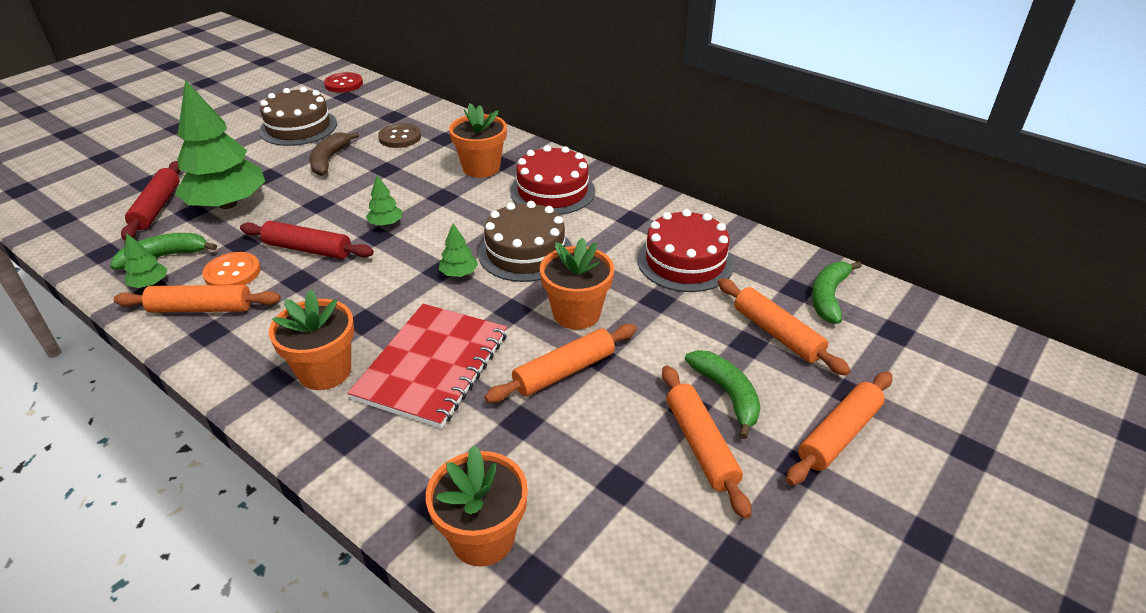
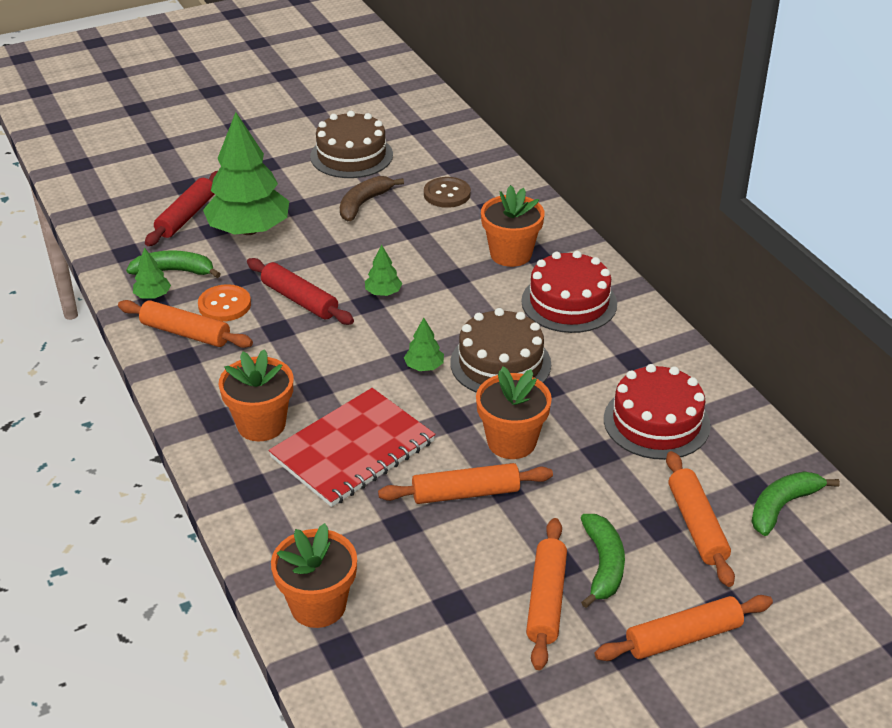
camera: 25 degrees right, 0 degrees up
red button [324,72,363,93] -> none

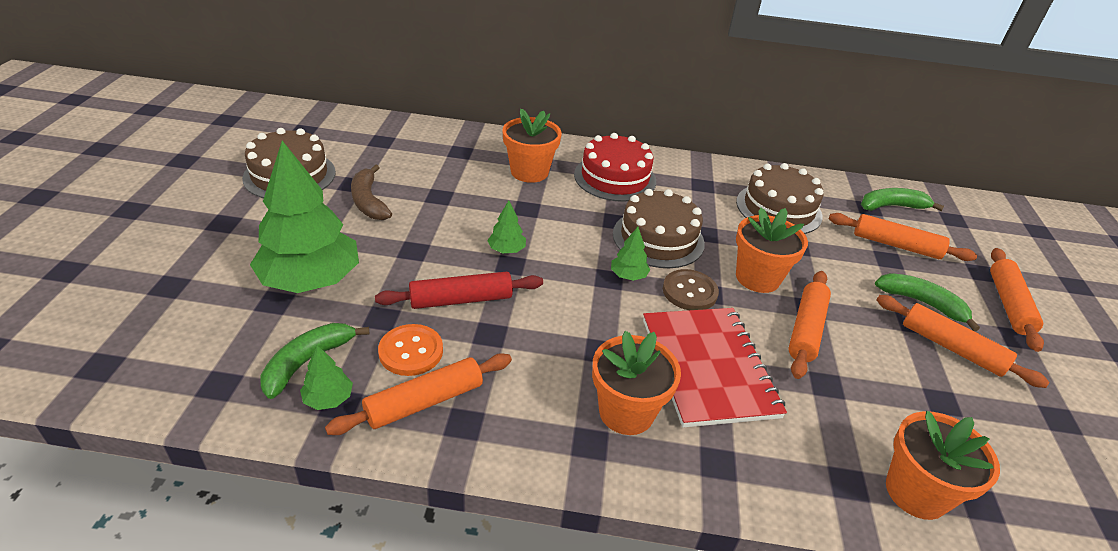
camera: 60 degrees left, 0 degrees up
red rolling pin [145,171,218,246] -> none
brown button [424,177,471,208] -> brown button moved to [663,269,719,310]
red cake [604,364,711,460] -> brown cake [736,163,824,234]
green banana [751,472,840,536] -> green banana turned 90 degrees clockwise [861,188,944,211]

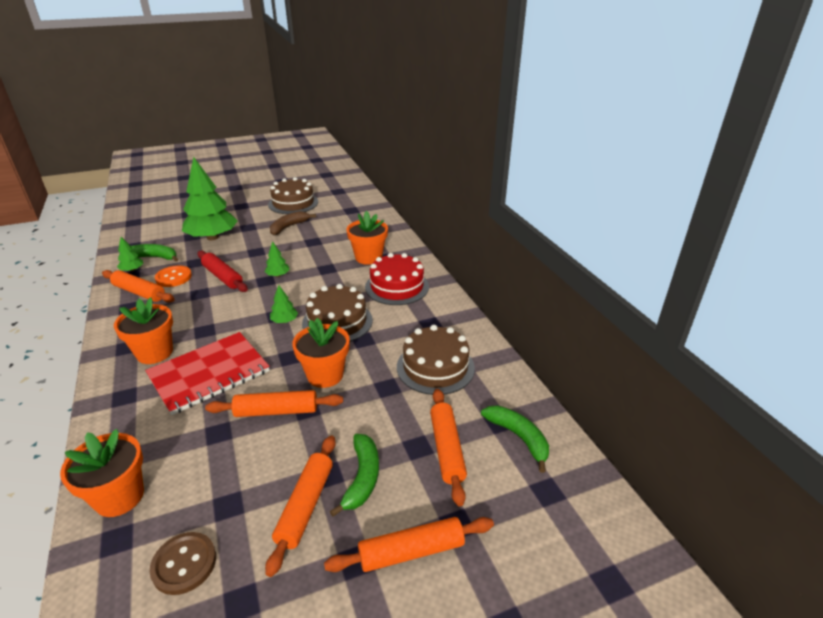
camera: 65 degrees right, 5 degrees down
brown button [663,269,719,310] -> brown button moved to [150,532,216,595]

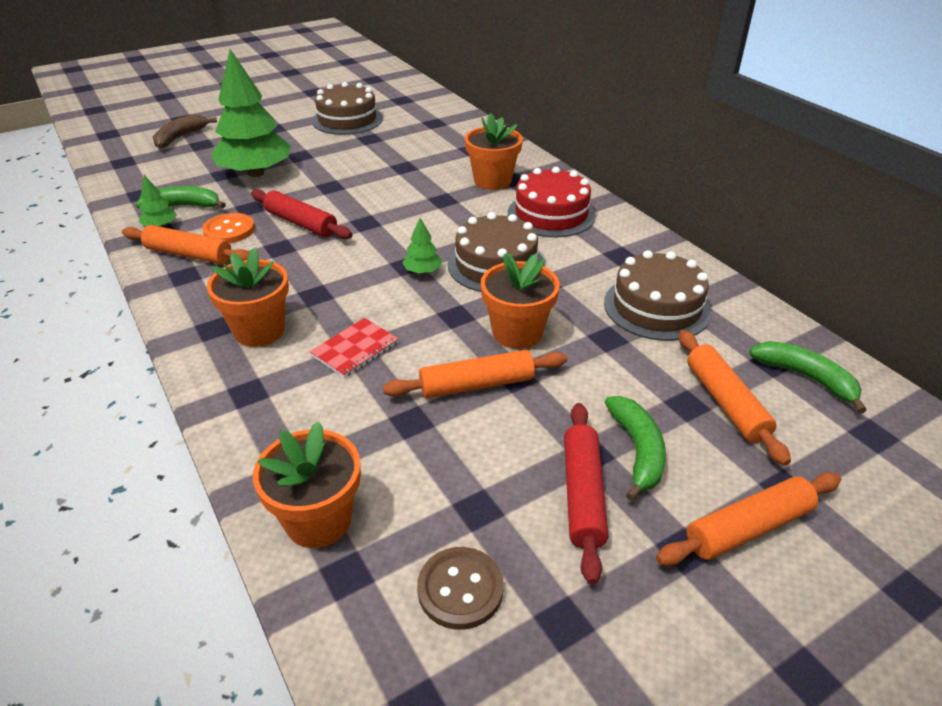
camera: 10 degrees left, 5 degrees up
red notebook [145,332,270,415] -> red notebook [310,318,399,378], size x0.51
green tree [264,241,290,277] -> none
orange rolling pin [265,436,336,577] -> red rolling pin [564,403,608,584]
brown banana [270,211,316,235] -> brown banana moved to [153,114,217,149]

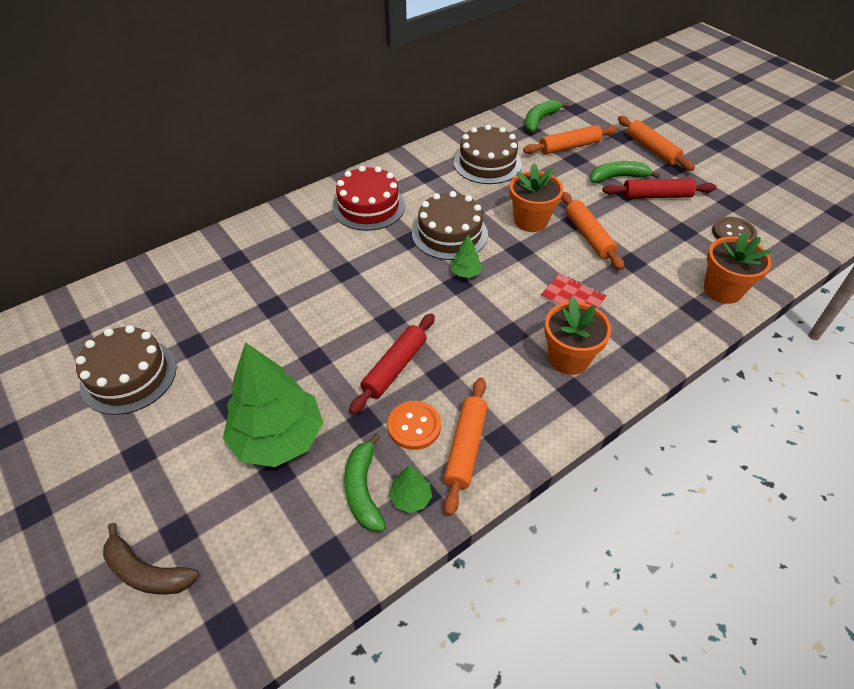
camera: 95 degrees left, 10 degrees up
orange flower pot [465,113,523,190] -> none

